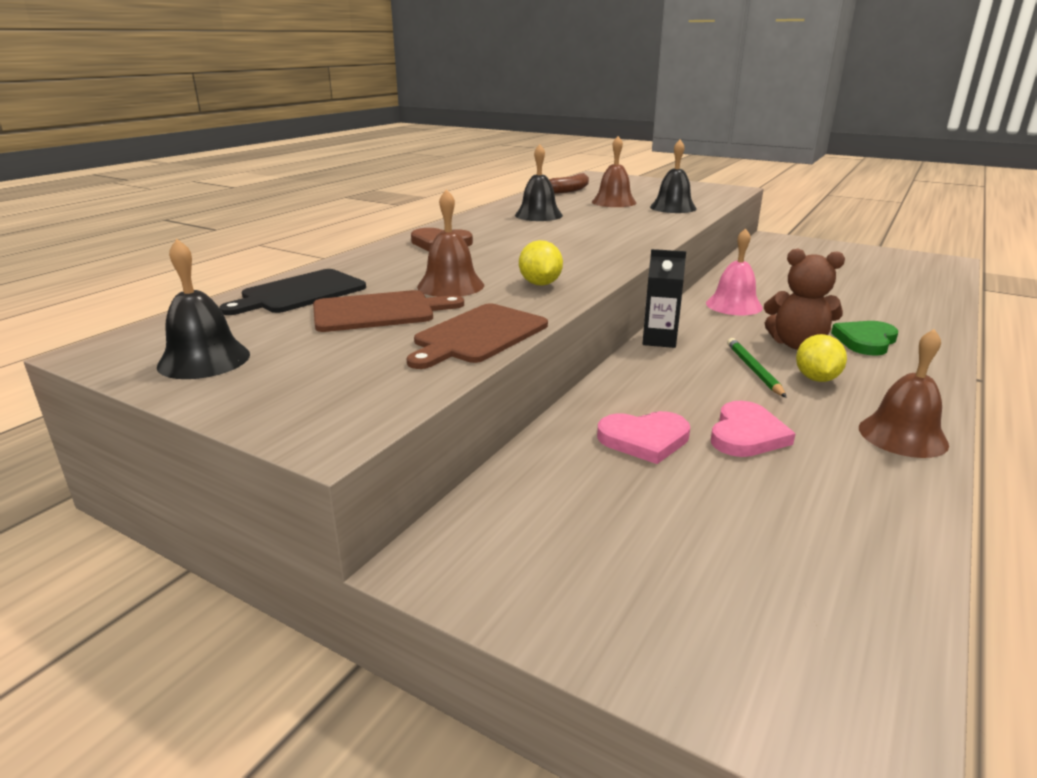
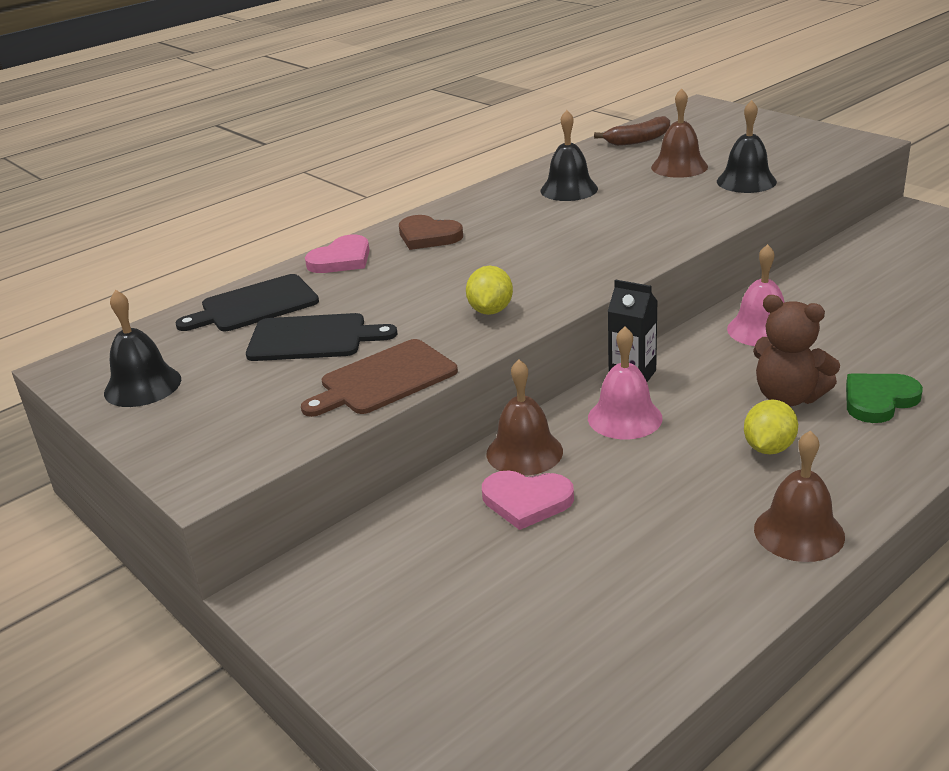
camera: 20 degrees right, 5 degrees up
brown cutting board [313,290,464,332] -> black cutting board [246,313,398,361]
brown bell [417,189,484,297] -> brown bell moved to [486,359,563,476]
pink heart [711,401,795,457] -> pink heart moved to [305,235,370,273]
green pencil [727,338,787,398] -> none
none -> pink bell [588,327,663,439]

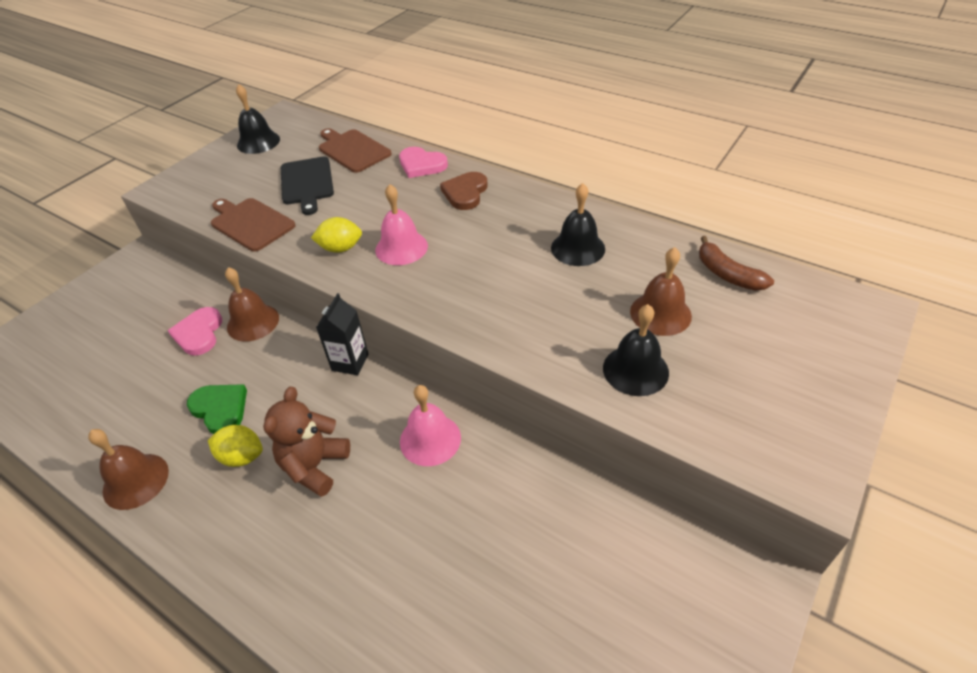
camera: 75 degrees right, 15 degrees up
black cutting board [175,274,319,331] -> brown cutting board [319,128,392,173]
pink bell [588,327,663,439] -> pink bell moved to [375,184,428,265]
green heart [846,374,923,423] -> green heart moved to [187,384,247,434]

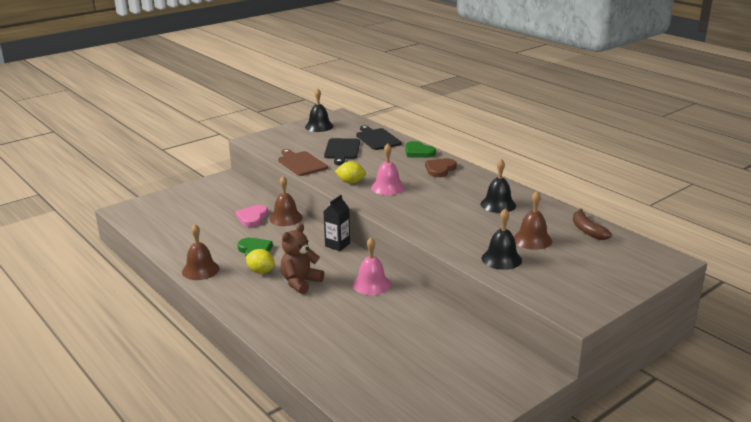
camera: 15 degrees right, 20 degrees down
brown cutting board [319,128,392,173] -> black cutting board [356,125,402,150]
pink heart [399,147,448,178] -> green heart [405,141,436,158]

